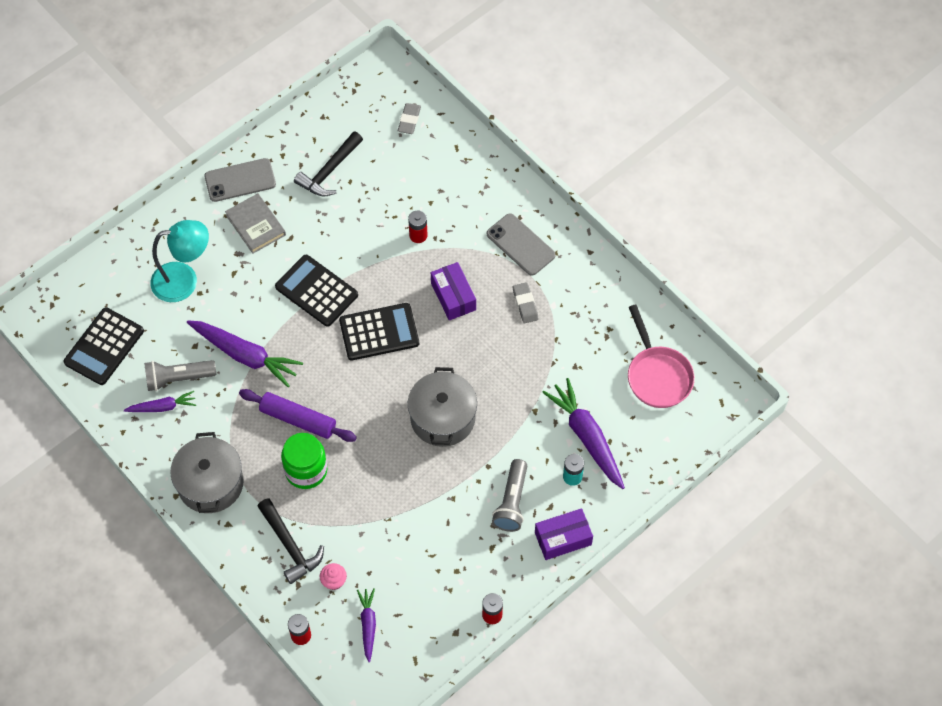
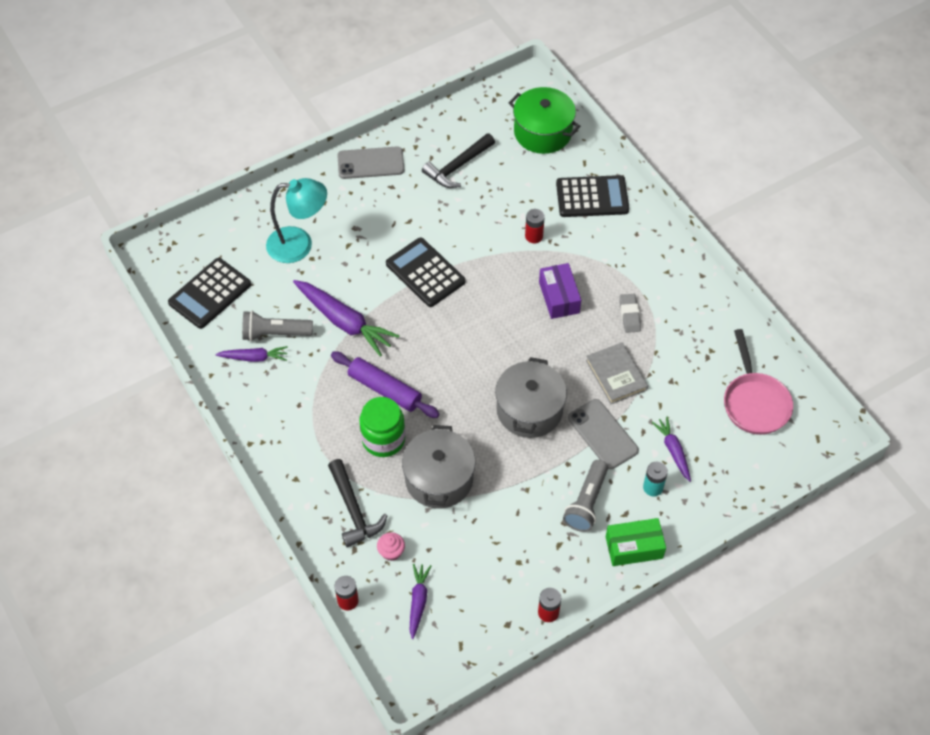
camera: 10 degrees right, 5 degrees down
grey pot [170,432,244,513] -> grey pot moved to [402,425,475,509]
grey book [225,193,286,254] -> grey book moved to [586,342,648,404]
black calculator [339,303,419,360] -> black calculator moved to [556,175,629,217]
grey eraser [398,103,421,134] -> green pot [509,87,580,154]
grey phone [487,213,556,276] -> grey phone moved to [568,399,639,469]
purple box [535,508,593,560] -> green box [606,518,666,566]
purple carrot [542,378,625,489] -> purple carrot [652,417,691,482], size x0.56

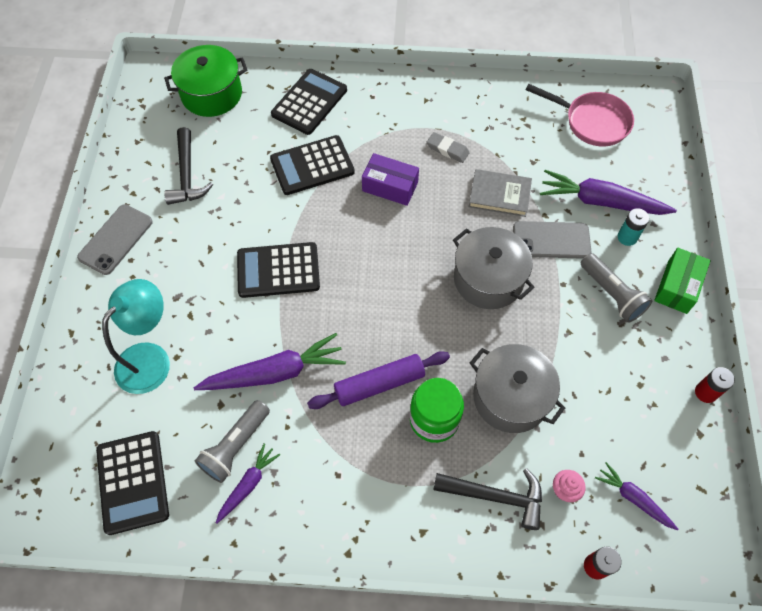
camera: 55 degrees left, 5 degrees up
red battery [525,209,545,243] -> black calculator [270,135,355,195]
purple carrot [652,417,691,482] -> purple carrot [540,170,677,215], size x1.80

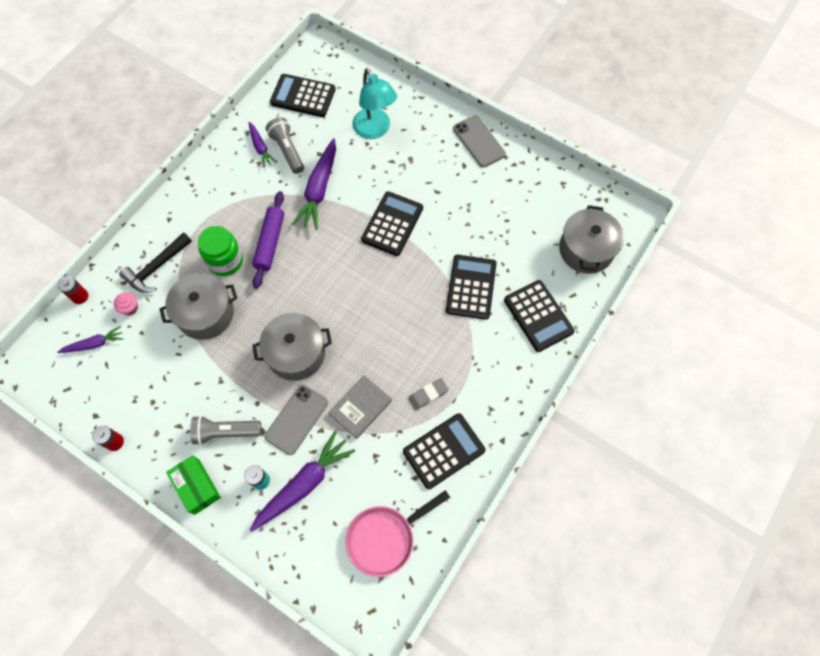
camera: 120 degrees right, 5 degrees up
green pot [164,45,247,117] -> grey pot [559,205,624,274]
black hammer [164,127,213,205] -> none
purple box [362,153,419,206] -> none
none -> black calculator [403,413,485,489]

